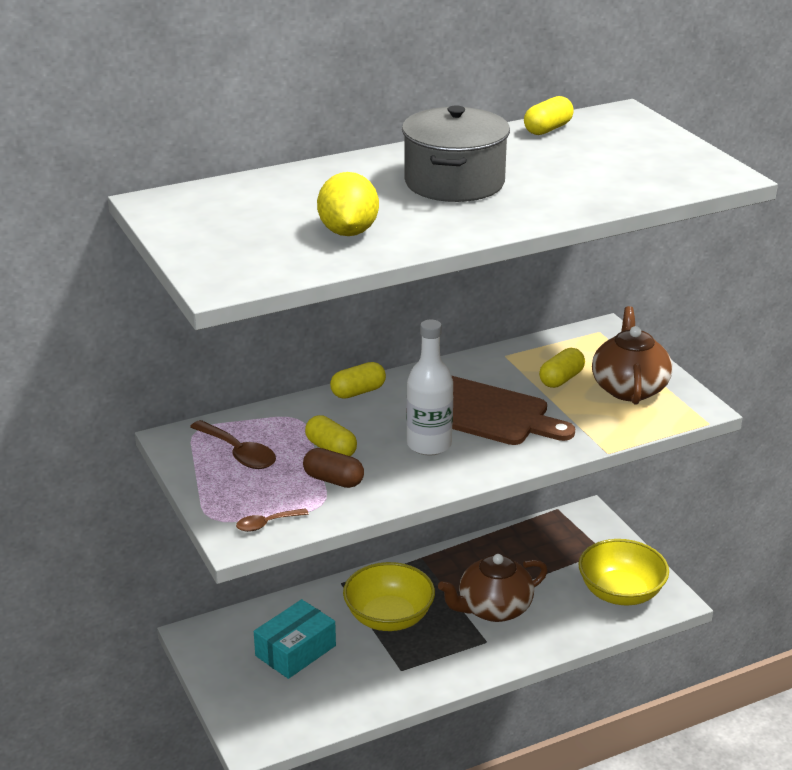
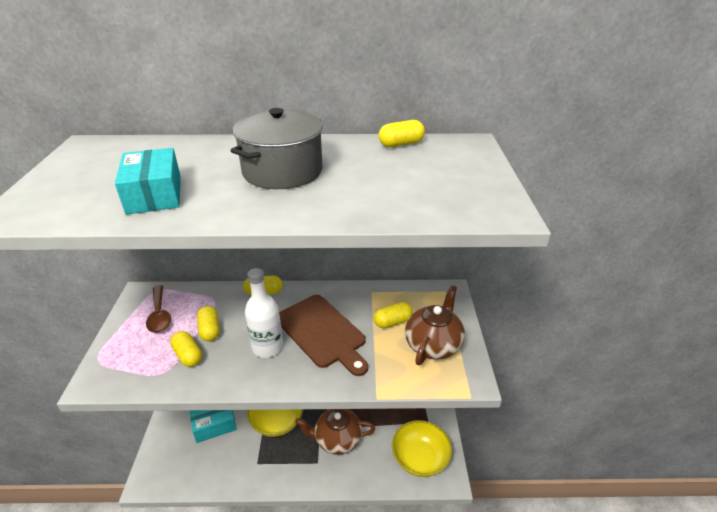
camera: 25 degrees right, 5 degrees up
brown spoon [236,508,309,532] -> none
brown capsule [303,448,364,488] -> yellow capsule [170,331,202,367]
yellow lemon [317,172,379,236] -> turquoise box [115,148,181,215]

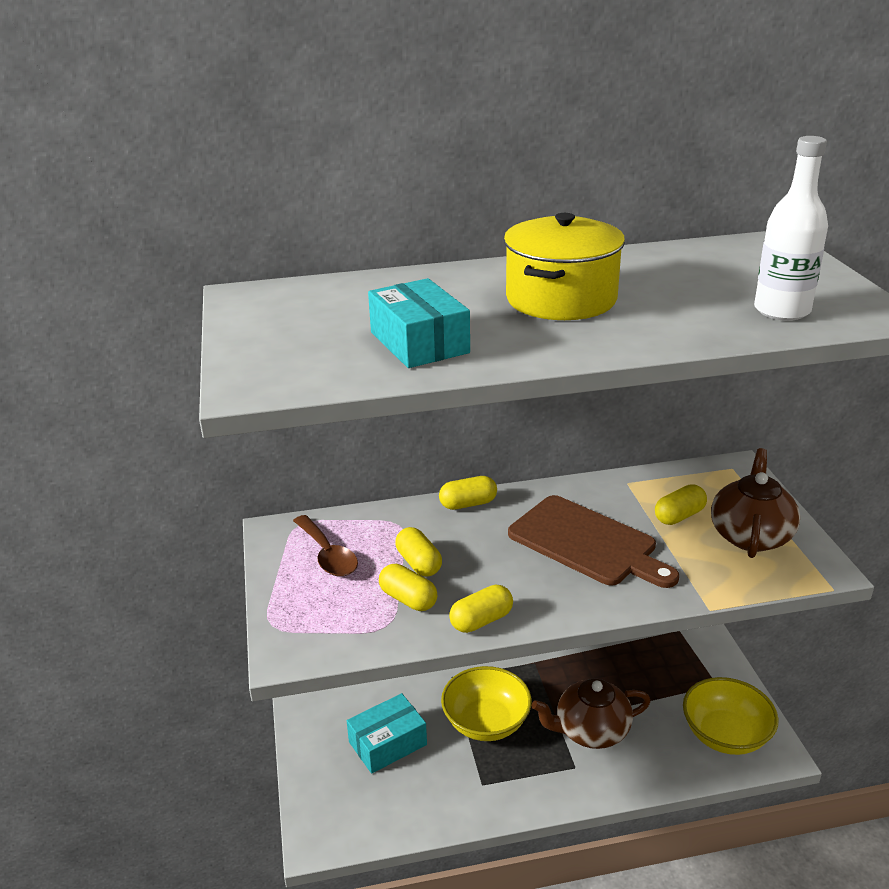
camera: 10 degrees left, 5 degrees down
grey pot [231,108,323,189] -> yellow pot [504,213,625,320]
white bottle [245,268,283,358] -> white bottle moved to [754,136,828,321]
yellow capsule [379,120,425,147] -> yellow capsule moved to [449,584,513,633]

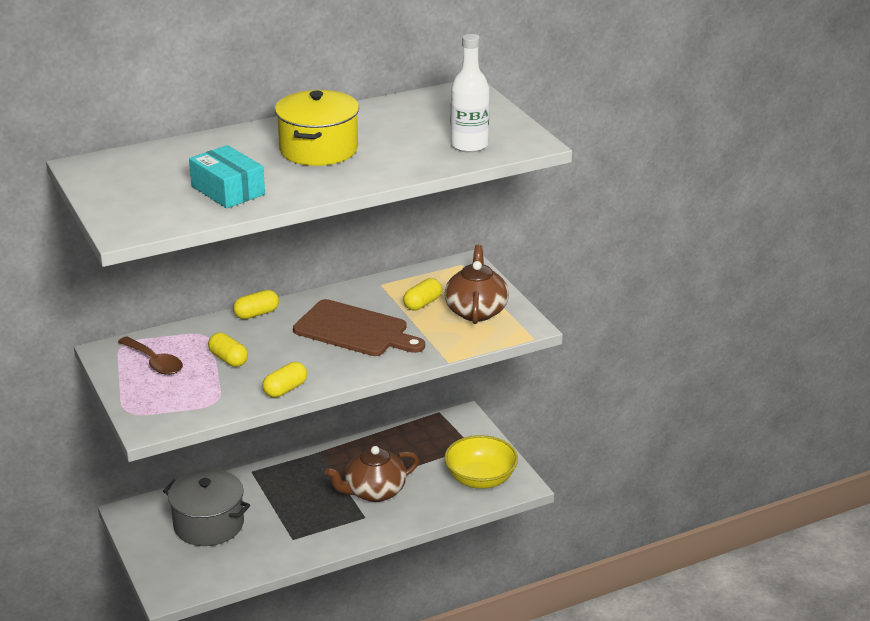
camera: 15 degrees left, 0 degrees up
turquoise box [347,693,427,774] -> grey pot [163,469,250,546]
yellow capsule [379,564,437,611] -> none
yellow bowl [441,666,532,741] -> none

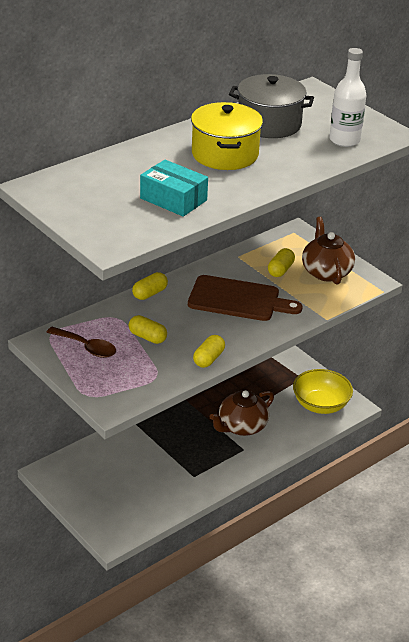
camera: 15 degrees left, 5 degrees up
grey pot [163,469,250,546] -> grey pot moved to [229,74,314,138]

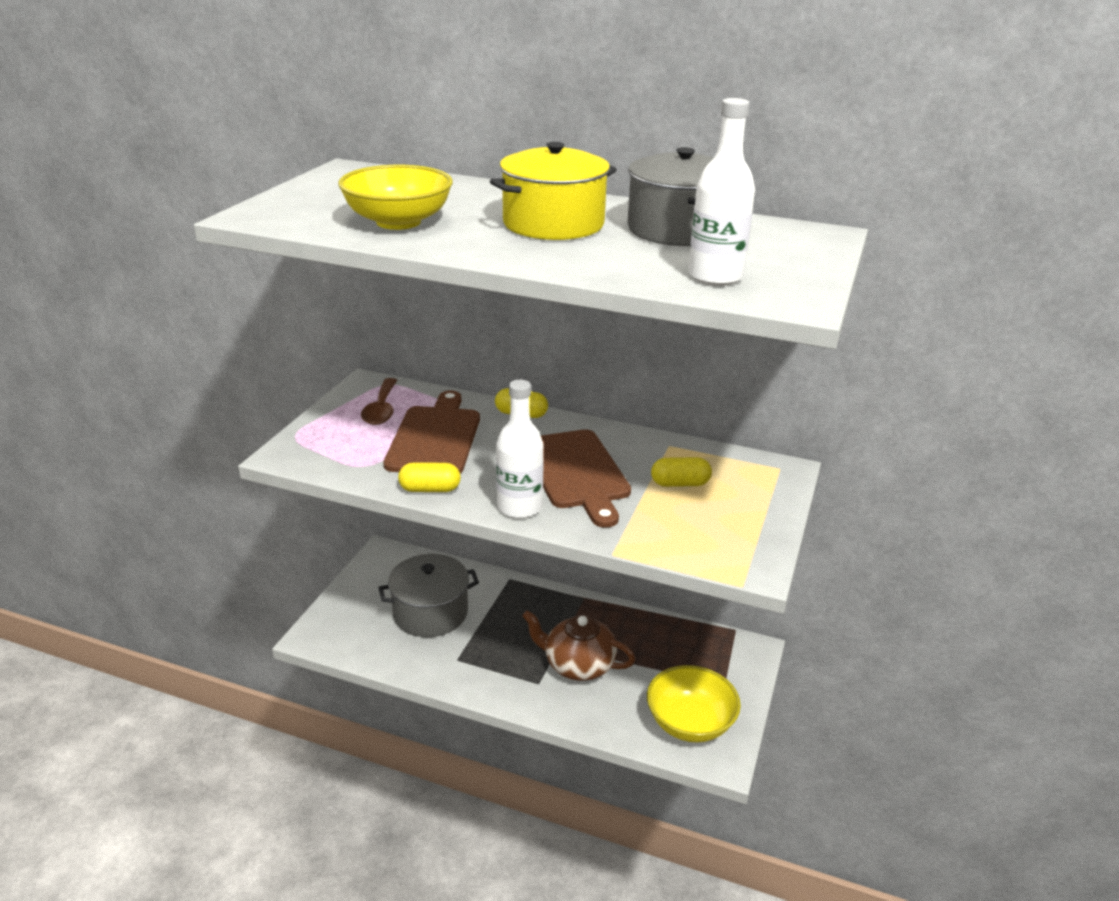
camera: 60 degrees right, 5 degrees down
yellow capsule [129,315,167,344] -> brown cutting board [383,391,480,474]
turquoise box [140,160,208,217] -> yellow bowl [338,165,453,230]
brown teapot [302,217,355,285] -> none
none -> grey pot [378,554,479,637]
none -> white bottle [496,380,544,519]

